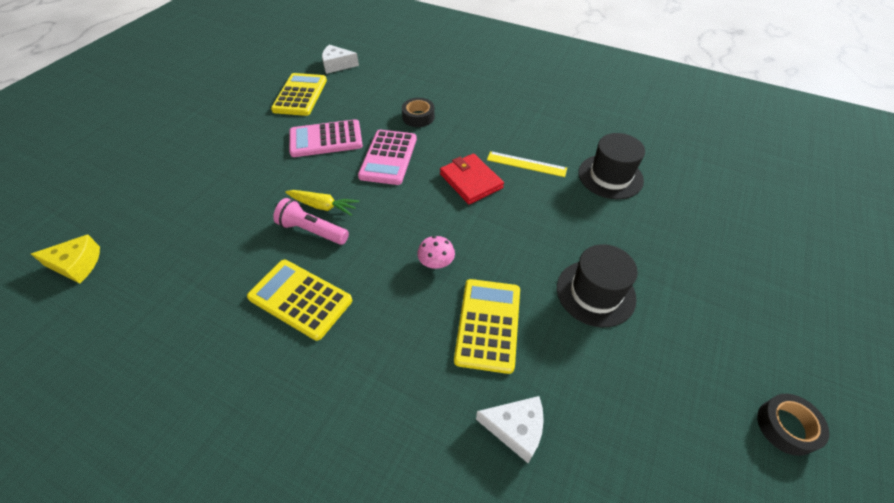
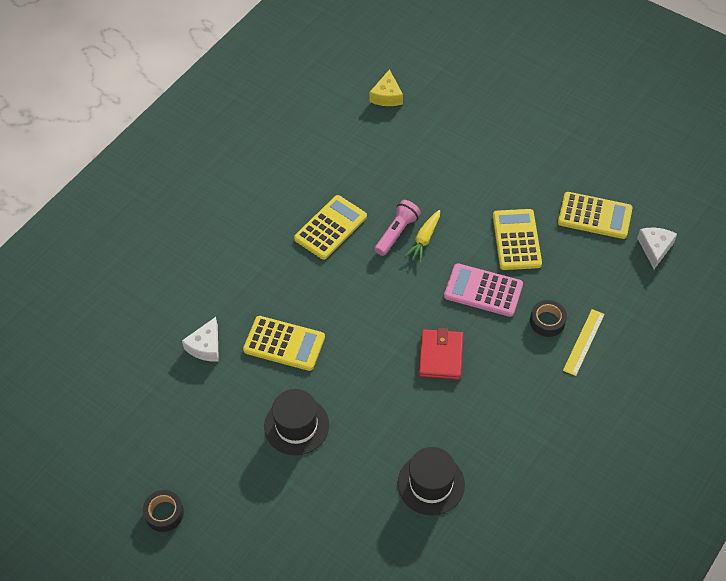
camera: 100 degrees right, 5 degrees up
pink calculator [289,119,363,157] -> yellow calculator [493,209,542,270]
pink mushroom [417,236,455,269] -> none
red wallet [440,153,504,204] -> red wallet turned 60 degrees counterclockwise [419,328,463,380]
yellow ruler [487,151,567,177] -> yellow ruler moved to [563,309,605,376]

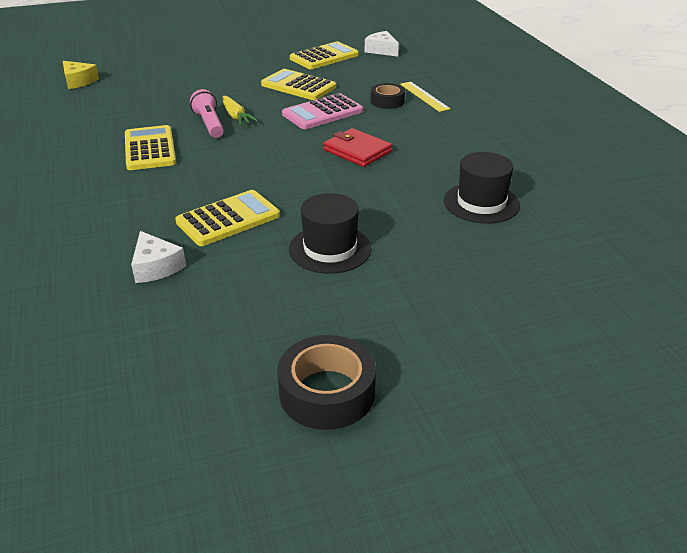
camera: 55 degrees left, 20 degrees down
black tape [143,490,184,532] -> black tape [278,335,376,430], size x1.59

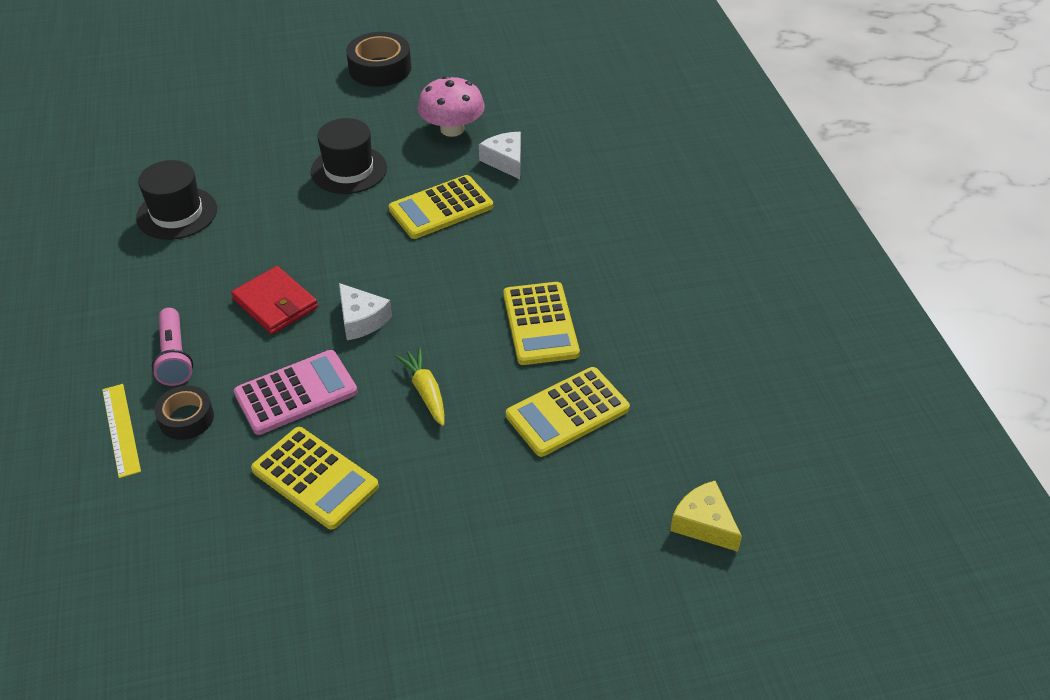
camera: 175 degrees left, 10 degrees up
pink flashlight [190,89,224,138] -> pink flashlight moved to [152,308,193,386]
yellow calculator [290,41,359,69] -> yellow calculator moved to [506,367,630,457]
white cheese [365,31,399,57] -> white cheese moved to [339,283,392,340]
none -> pink mushroom [417,76,485,137]

